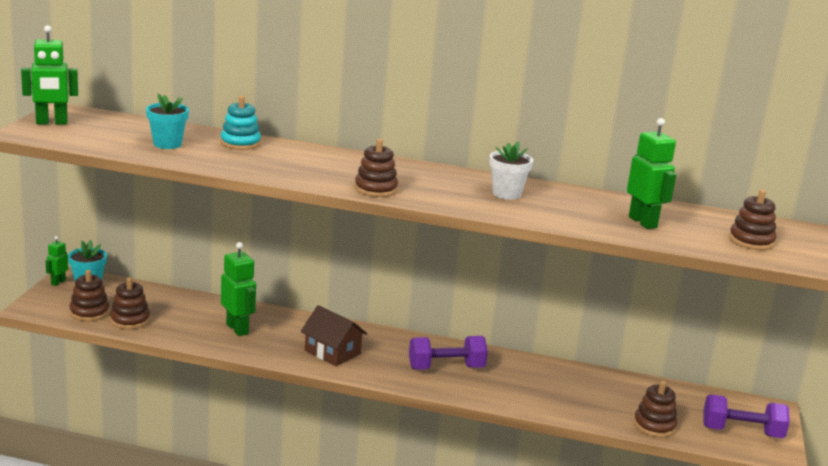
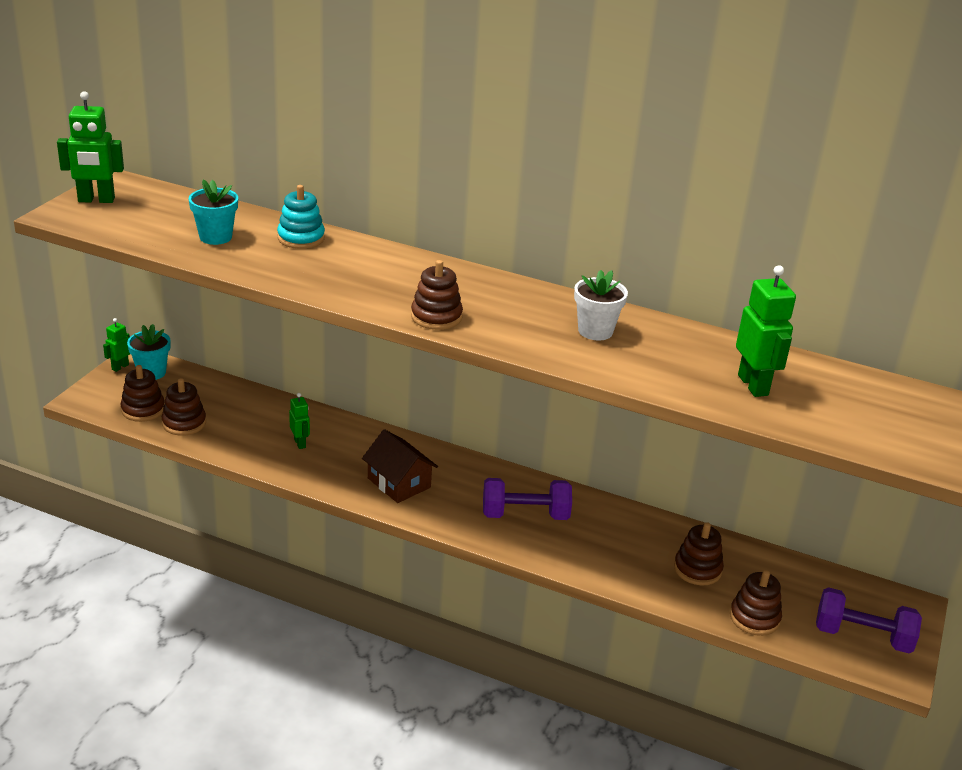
camera: 10 degrees right, 10 degrees up
green robot [221,242,256,336] -> green robot [289,393,310,449], size x0.56
brown stacking toy [729,190,777,250] -> brown stacking toy moved to [674,522,724,585]

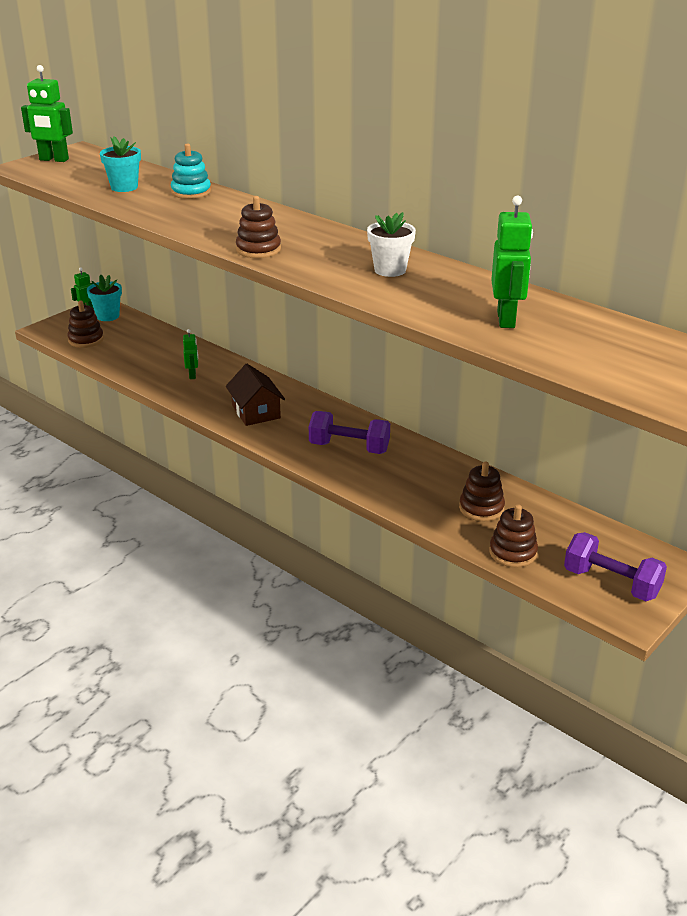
camera: 20 degrees right, 0 degrees up
brown stacking toy [162,378,206,436] -> none

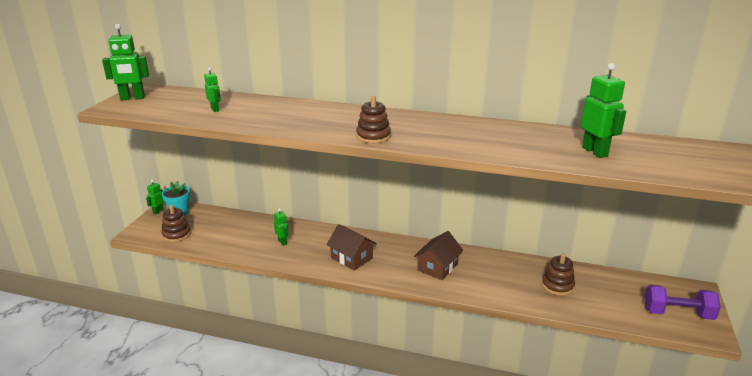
camera: 25 degrees left, 5 degrees down
turquoise flower pot [100,136,141,192] -> green robot [204,67,221,112]
turquoise stacking toy [171,143,211,199] -> none
purple dumbbell [309,411,390,454] -> brown house [414,231,463,280]
white flower pot [367,212,416,277] -> none
brown stacking toy [489,504,538,568] -> none

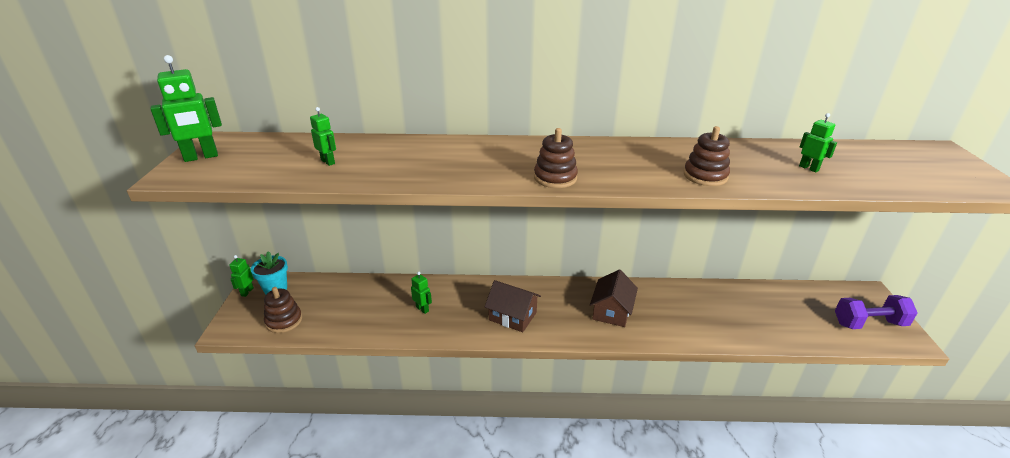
camera: 15 degrees left, 5 degrees up
brown stacking toy [542,253,575,296] -> brown stacking toy moved to [684,126,730,186]
green robot [581,63,626,158] -> green robot [799,113,837,172], size x0.56

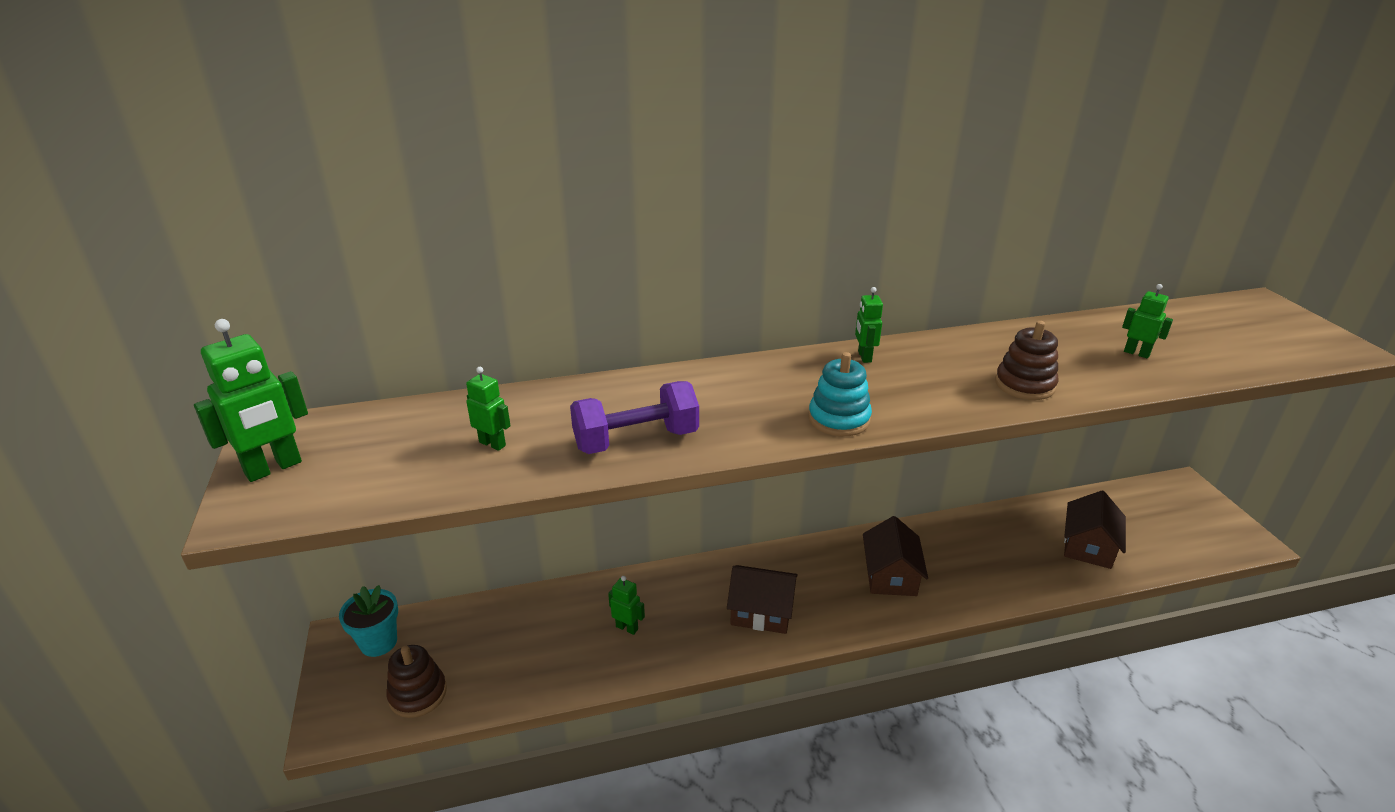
camera: 15 degrees left, 0 degrees up
green robot [229,255,254,297] -> green robot moved to [855,287,883,363]
brown stacking toy [534,128,578,188] -> turquoise stacking toy [808,352,872,436]
purple dumbbell [835,295,917,329] -> purple dumbbell moved to [570,381,699,454]
none -> brown house [1064,491,1126,569]

